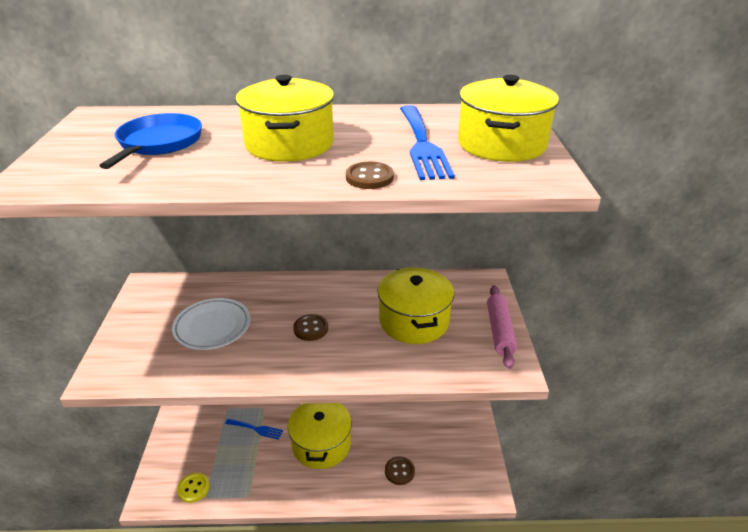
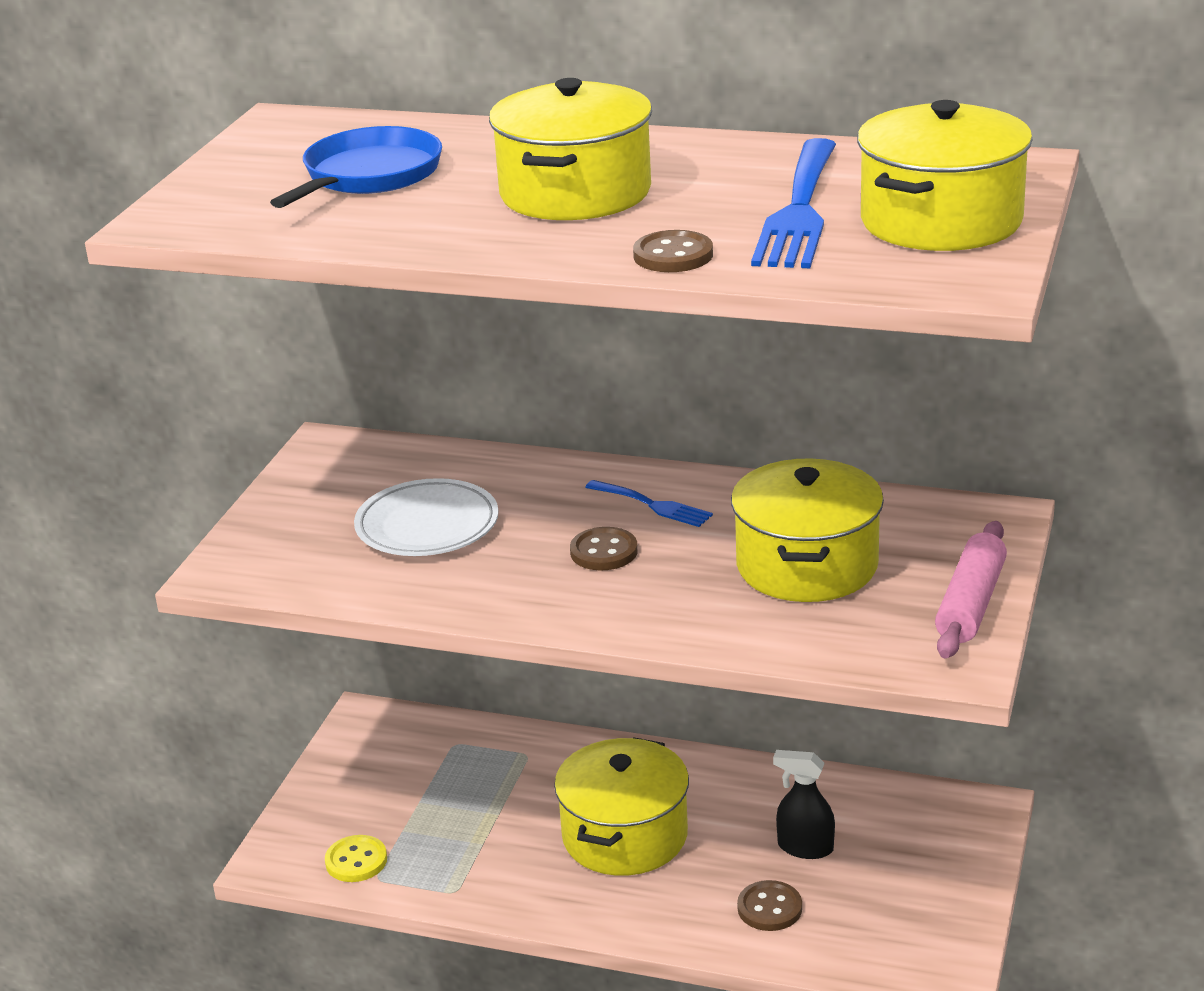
camera: 20 degrees right, 5 degrees down
blue fork [225,419,283,440] -> blue fork moved to [585,480,713,527]
none -> black spray bottle [773,750,835,859]

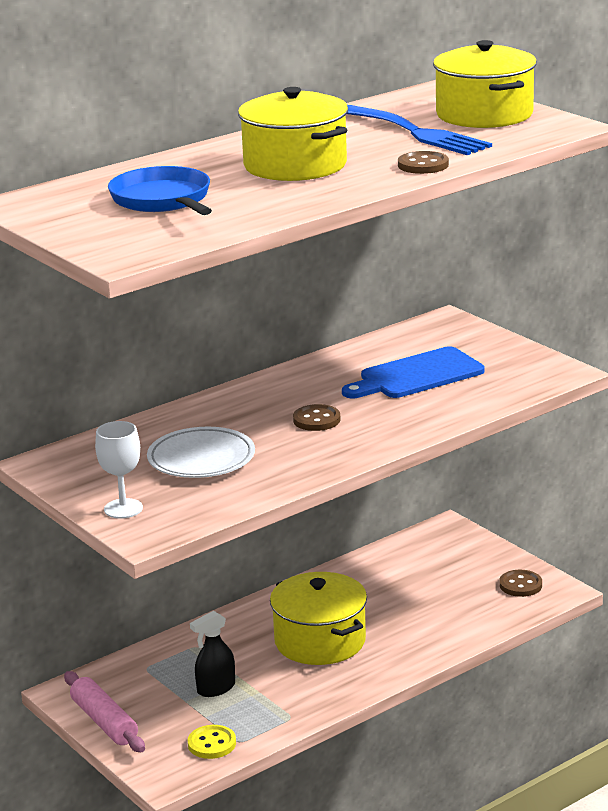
camera: 55 degrees left, 5 degrees down
blue fork [585,480,713,527] -> none
yellow pot [731,458,884,602] -> blue cutting board [342,346,484,398]
brown button [737,880,802,931] -> brown button moved to [499,570,542,597]
black spray bottle [773,750,835,859] -> black spray bottle moved to [190,611,235,697]
pink rolling pin [935,521,1007,658] -> pink rolling pin moved to [64,671,145,752]
none -> white goblet [95,421,143,519]

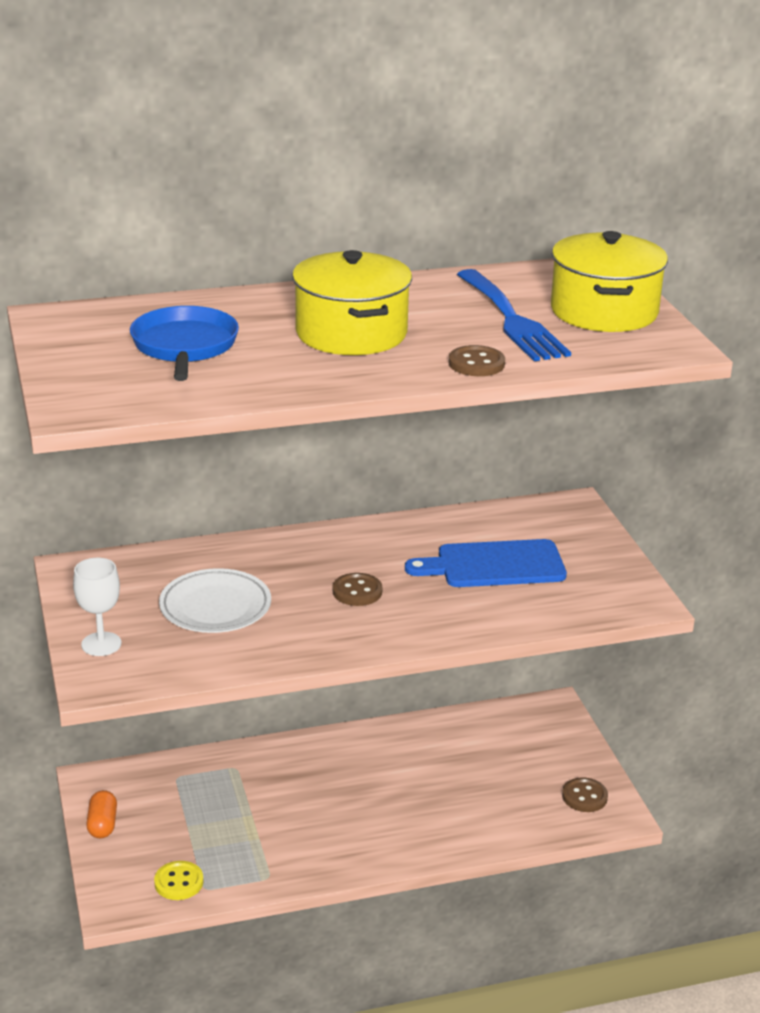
camera: 20 degrees right, 5 degrees up
pink rolling pin [64,671,145,752] -> orange capsule [86,790,117,838]
black spray bottle [190,611,235,697] -> none
yellow pot [270,572,367,665] -> none

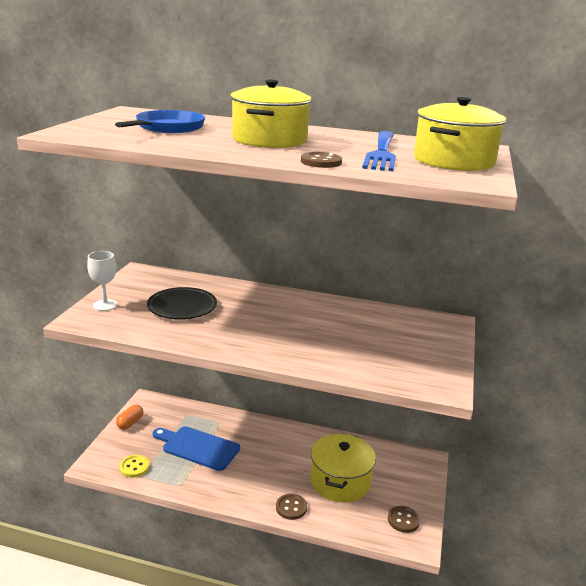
camera: 30 degrees right, 5 degrees down
white plate [159,568,271,633] -> black plate [147,287,217,319]
brown button [333,573,382,606] -> brown button moved to [276,494,307,520]
blue cutting board [405,539,567,587] -> blue cutting board moved to [153,426,240,471]
none -> yellow pot [311,434,376,502]

